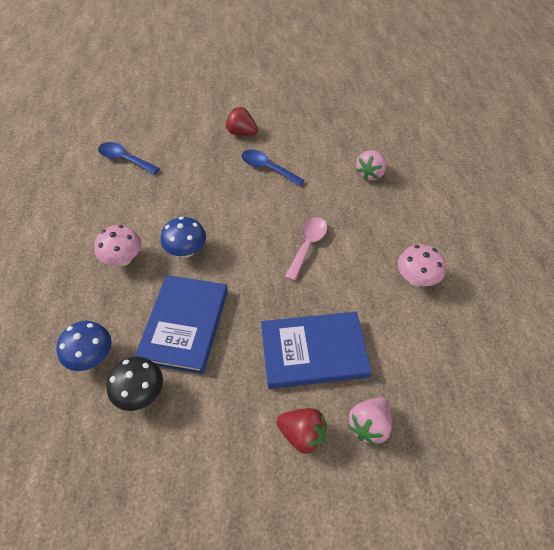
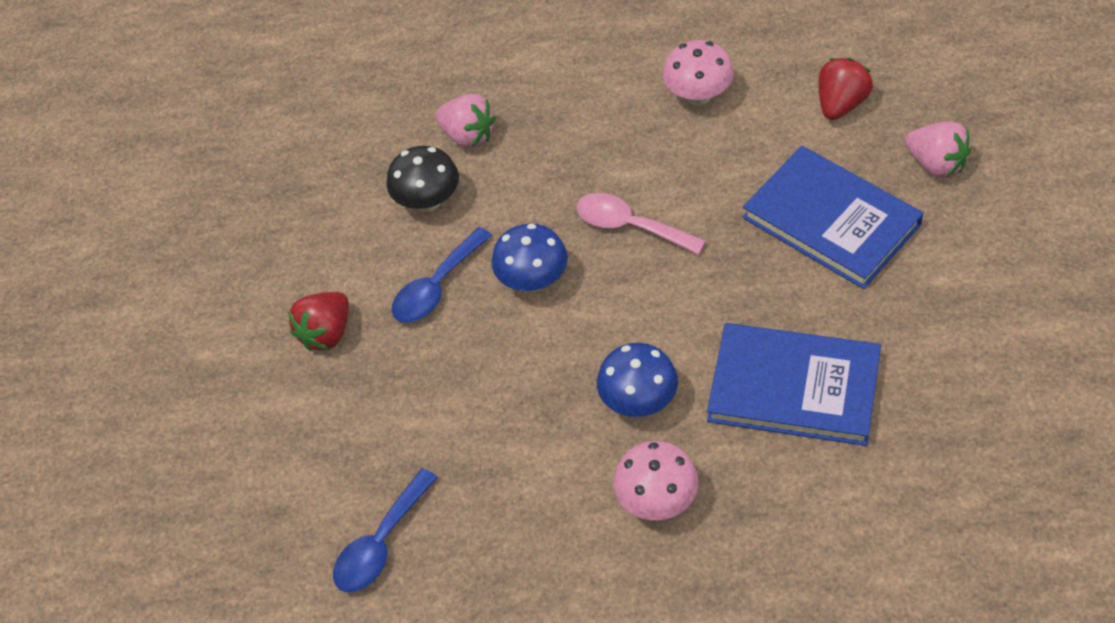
camera: 80 degrees left, 0 degrees up
blue mushroom [56,321,112,371] -> blue mushroom moved to [492,224,568,292]
black mushroom [106,356,163,411] -> black mushroom moved to [387,146,459,212]
blue book [261,312,372,389] -> blue book turned 45 degrees counterclockwise [743,146,923,289]
red strawberry [277,408,327,455] -> red strawberry moved to [819,58,873,120]

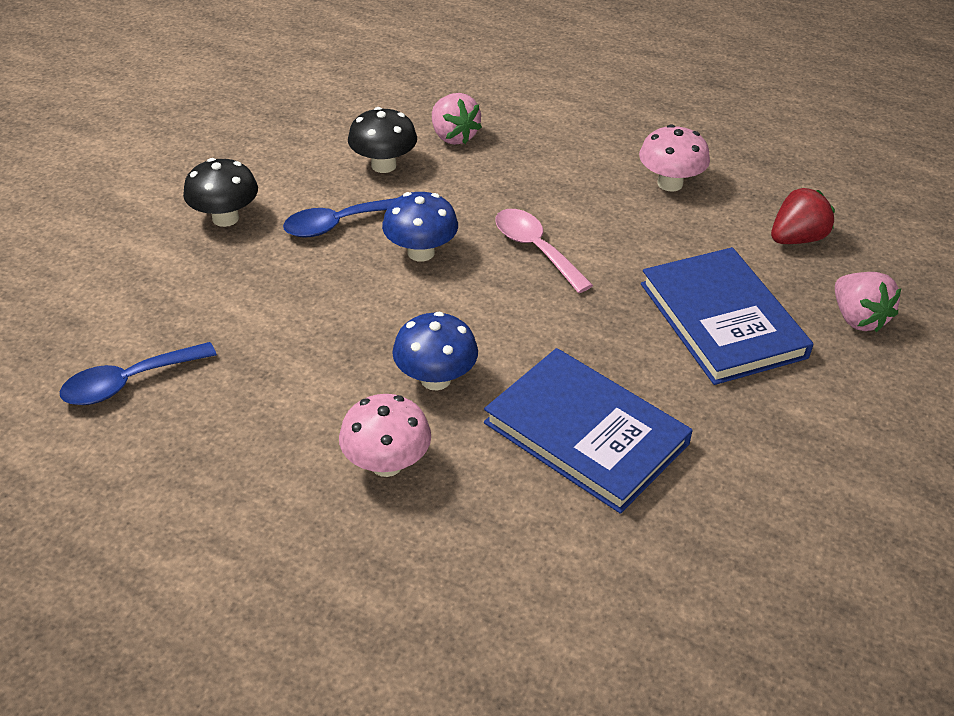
camera: 20 degrees right, 10 degrees down
red strawberry [288,292,349,351] -> black mushroom [183,158,258,227]

